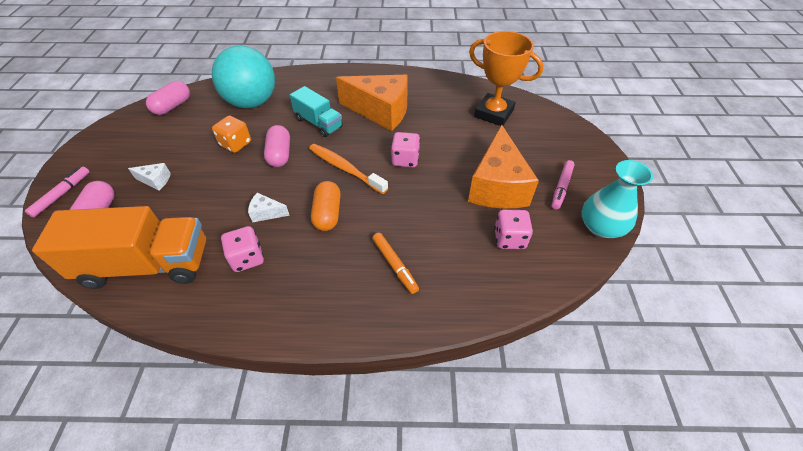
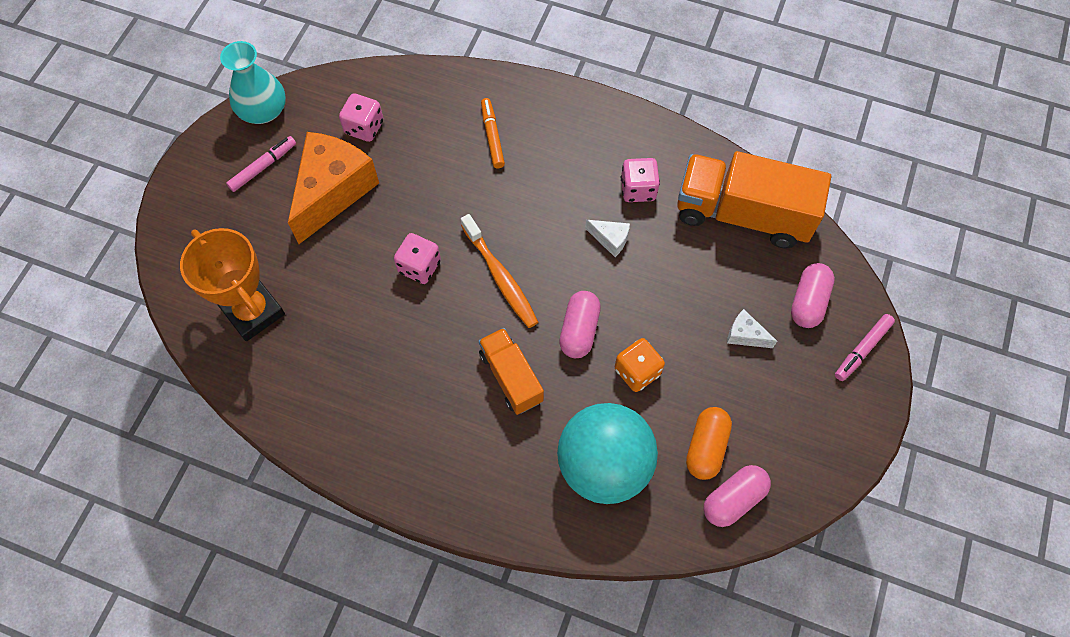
camera: 160 degrees left, 15 degrees up
turquoise truck [290,86,343,137] -> orange truck [479,328,544,415]
orange capsule [311,181,340,231] -> orange capsule moved to [686,407,732,480]
orange cheese [336,75,408,131] -> none

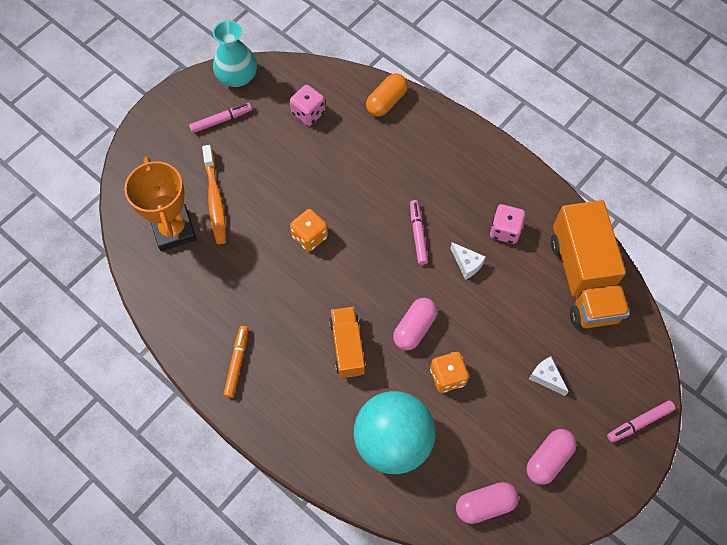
camera: 20 degrees right, 0 degrees up
orange cheese [288,132,379,244] -> none
pink dice [394,233,441,284] -> orange dice [290,209,328,252]
orange toothbrush [461,214,538,328] -> orange toothbrush moved to [202,145,226,244]
orange marker [481,98,505,168] -> orange marker moved to [223,326,248,398]
orange truck [677,151,831,248] -> orange truck turned 135 degrees counterclockwise [551,200,630,328]
orange capsule [686,407,732,480] -> orange capsule moved to [366,73,408,117]
pink capsule [791,263,835,328] -> pink capsule moved to [526,429,577,485]
none -> pink marker [410,200,428,265]

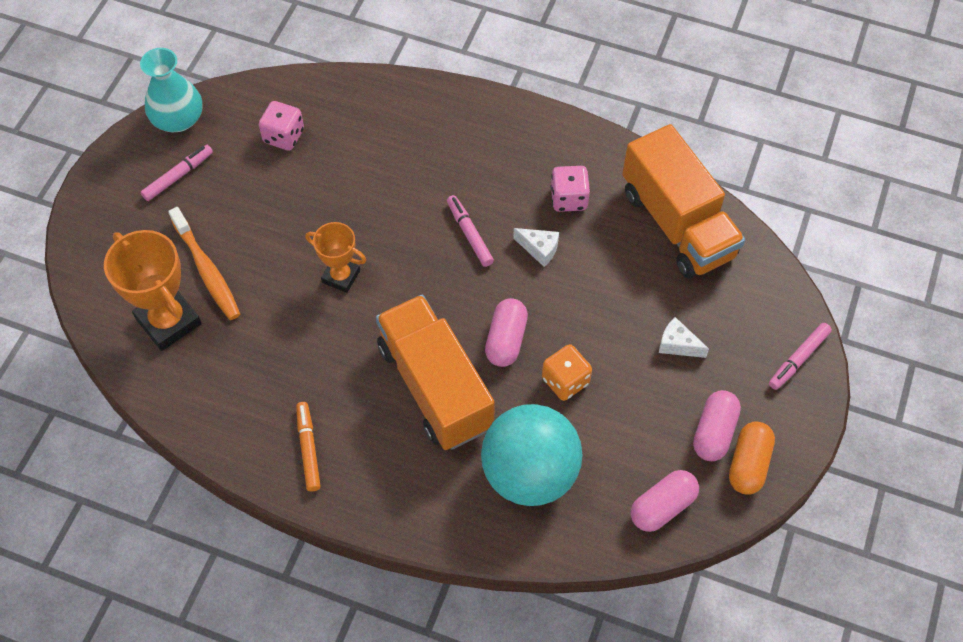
camera: 20 degrees left, 5 degrees down
orange dice [290,209,328,252] -> orange trophy [305,222,366,293]
orange truck [329,307,366,378] -> orange truck [376,295,495,450], size x1.76
orange capsule [366,73,408,117] -> orange capsule moved to [729,421,775,494]

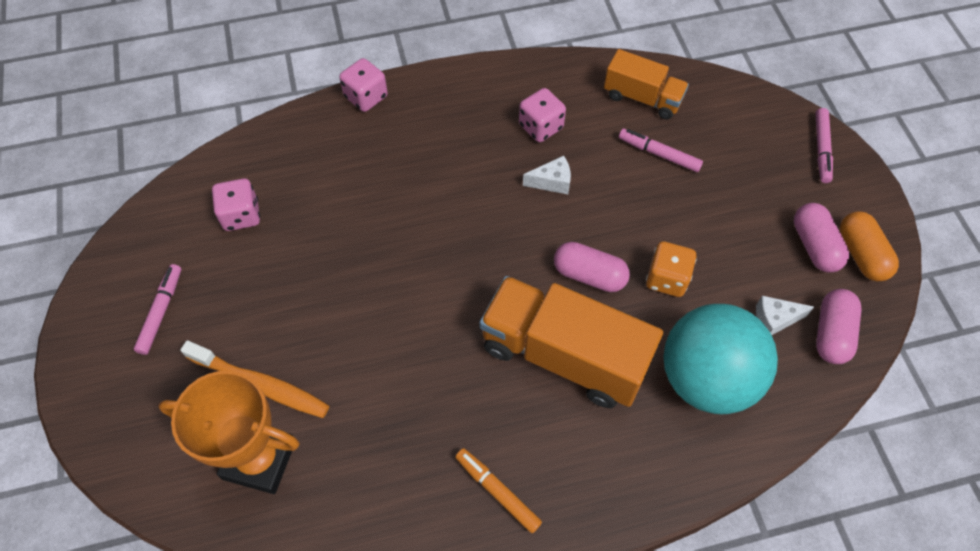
camera: 35 degrees left, 0 degrees up
turquoise vase [140,48,202,132] -> none
orange trophy [305,222,366,293] -> none
pink marker [447,195,494,267] -> pink marker moved to [619,129,703,172]
pink capsule [485,298,528,367] -> pink capsule turned 45 degrees counterclockwise [554,242,630,292]
orange truck [622,124,745,278] -> orange truck [604,49,689,119], size x0.57
white cheese [659,317,709,358] -> white cheese moved to [756,296,814,335]
none -> pink dice [339,58,388,112]

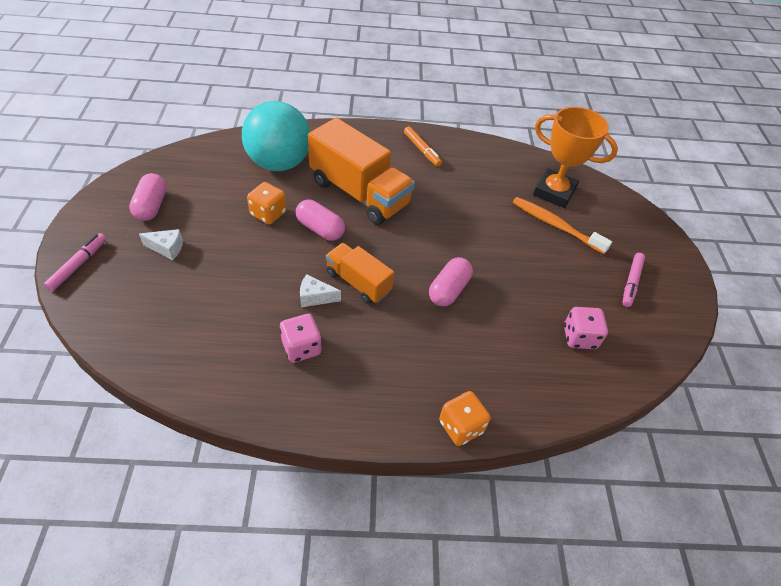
camera: 170 degrees left, 10 degrees down
pink dice [339,58,388,112] -> orange dice [439,391,491,446]
orange truck [604,49,689,119] -> orange truck moved to [326,243,394,304]
pink marker [619,129,703,172] -> none
white cheese [756,296,814,335] -> white cheese moved to [139,229,183,260]
pink capsule [816,289,862,364] -> pink capsule moved to [429,257,473,306]
orange capsule [840,211,899,281] -> none

